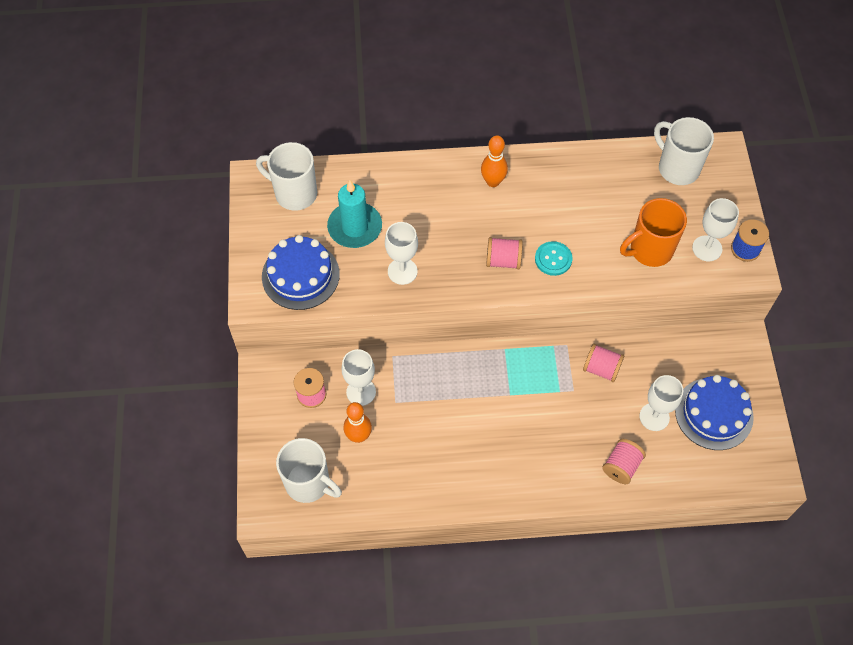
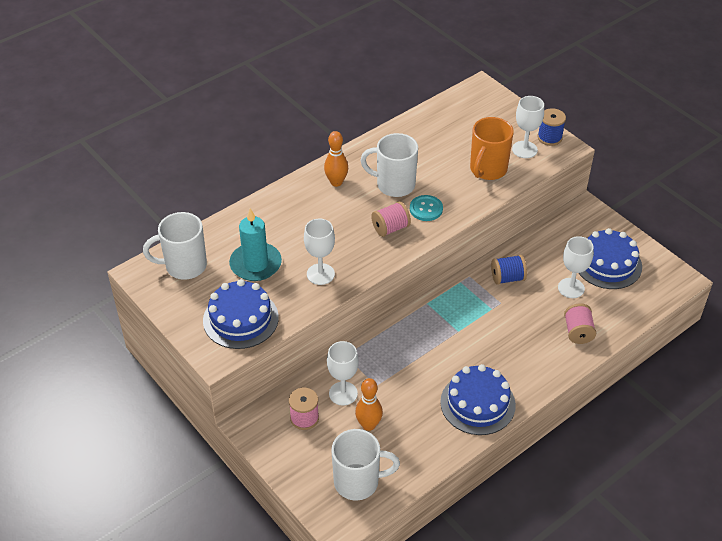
camera: 35 degrees left, 15 degrees down
pink spool [583,344,624,382] -> blue spool [491,255,527,285]
white mug [654,117,714,185] -> white mug moved to [360,133,418,197]
none -> blue cake [440,364,516,435]

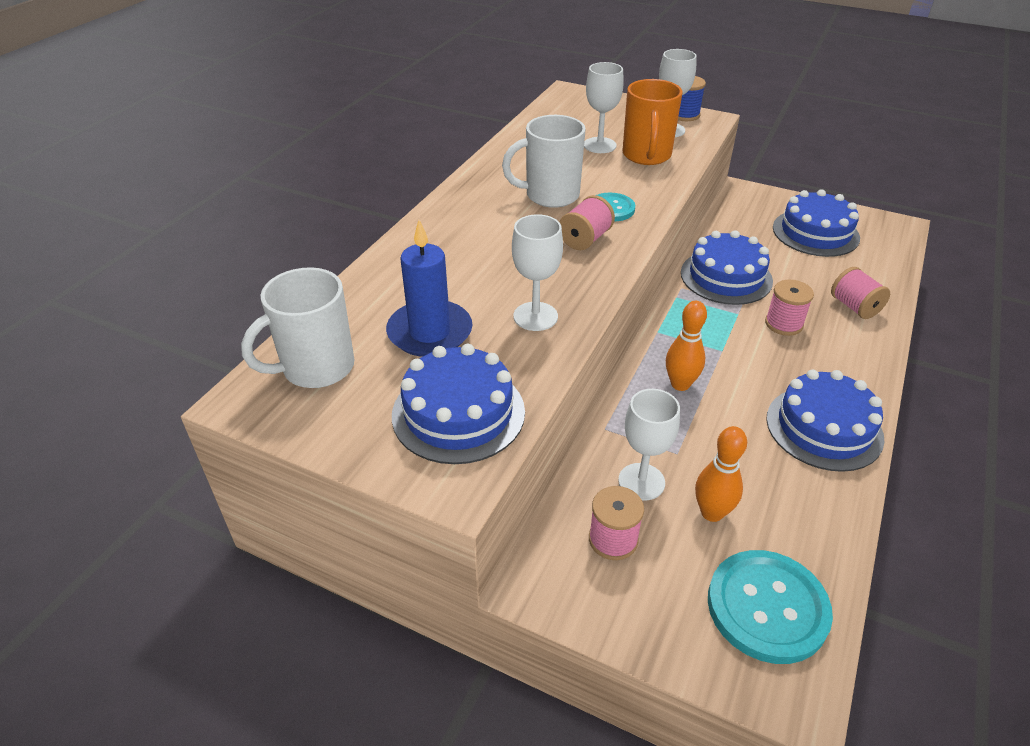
camera: 25 degrees left, 5 degrees down
turquoise candle [229,208,282,281] -> blue candle [386,220,472,357]
orange bowling pin [324,131,348,187] -> orange bowling pin moved to [666,301,707,391]
white mug [331,429,400,501] -> turquoise button [708,550,833,664]
blue spool [491,255,527,285] -> blue cake [681,230,773,305]
white goblet [558,236,594,298] -> white goblet moved to [584,62,624,153]
none -> pink spool [765,280,814,336]

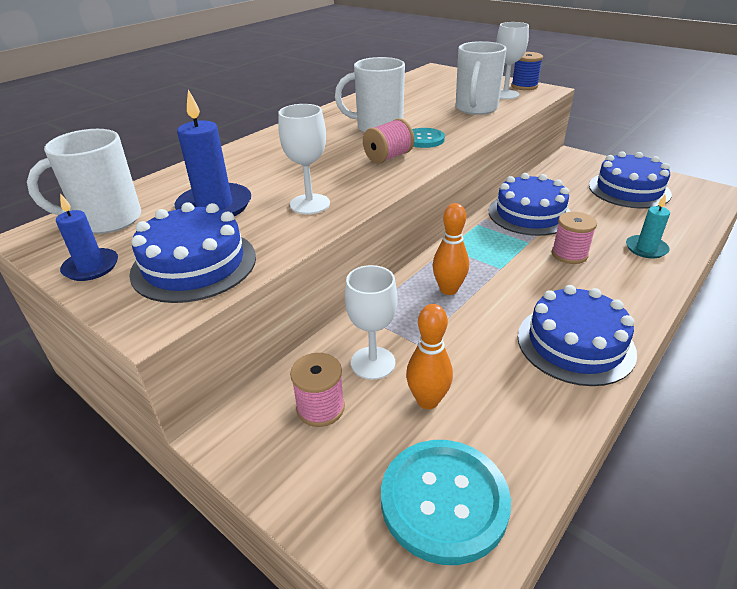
camera: 15 degrees right, 5 degrees down
white goblet [584,62,624,153] -> none
orange mug [622,79,683,165] -> white mug [455,41,507,115]
pink spool [831,267,890,319] -> turquoise candle [626,194,670,259]
none -> blue candle [56,193,118,281]

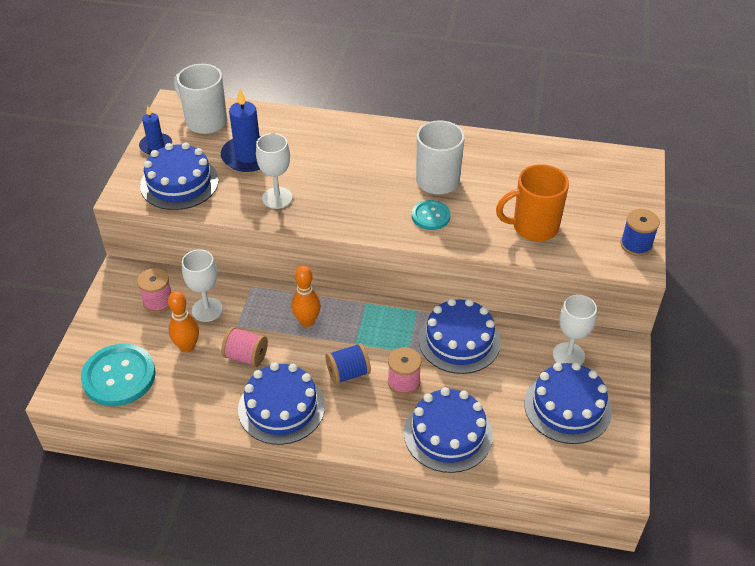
camera: 60 degrees right, 10 degrees up
pink spool [363,118,414,164] -> pink spool moved to [221,327,268,367]
white mug [455,41,507,115] -> orange mug [496,164,569,241]
white goblet [496,22,529,99] -> white goblet moved to [553,294,597,365]
turquoise candle [626,194,670,259] -> blue cake [404,387,493,473]
none -> blue spool [326,343,371,385]

